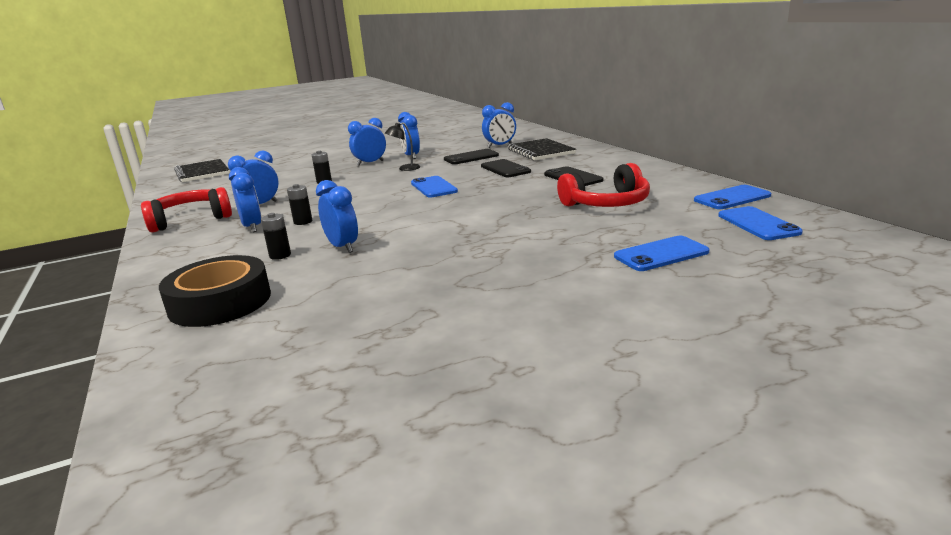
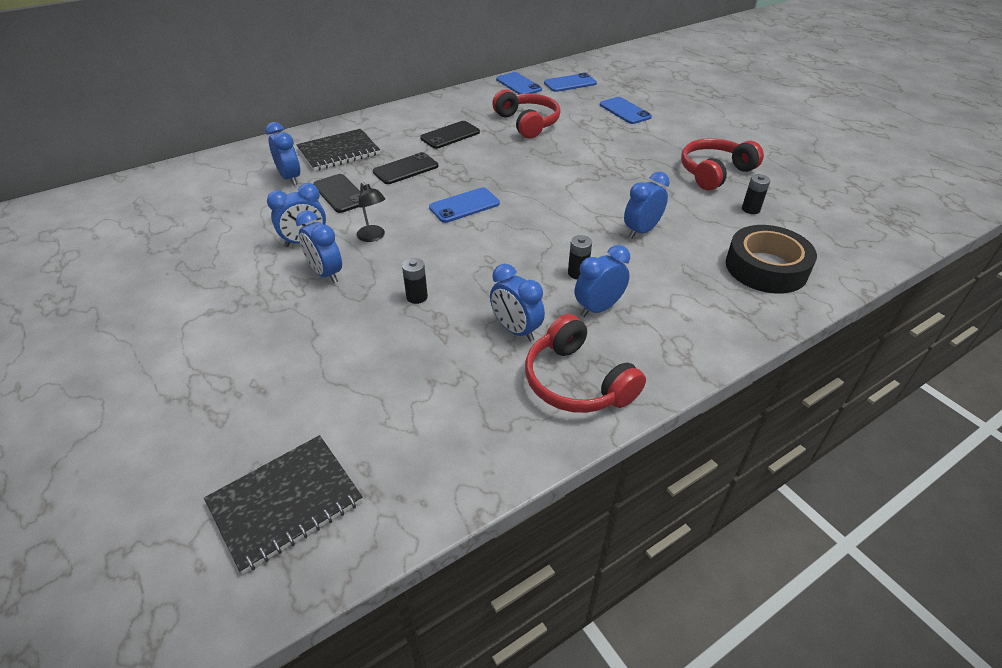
camera: 100 degrees left, 20 degrees up
black battery [261,213,291,260] -> black battery moved to [742,174,770,214]
none -> red headphones [681,138,764,190]

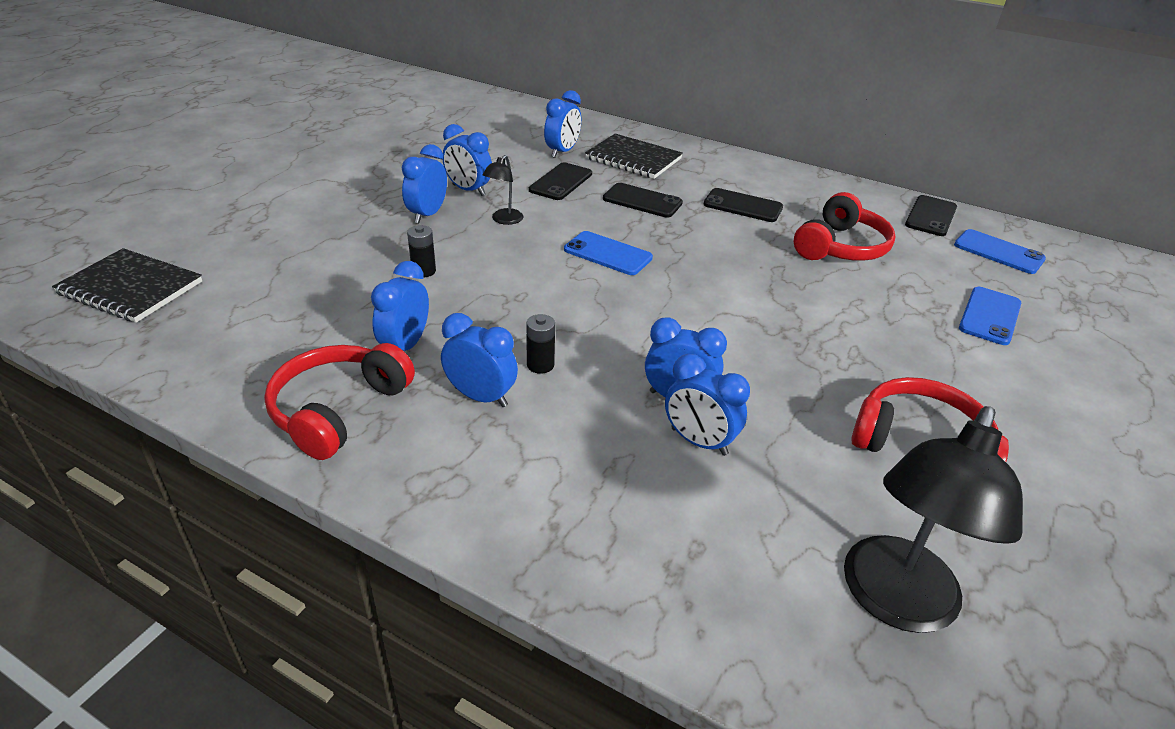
camera: 60 degrees right, 5 degrees down
blue phone [496,72,542,94] -> black phone [905,195,957,236]
black tape [726,225,817,294] -> none
black battery [742,174,770,214] -> none
none -> blue clock [665,354,750,456]
none -> black lamp [844,406,1023,633]

